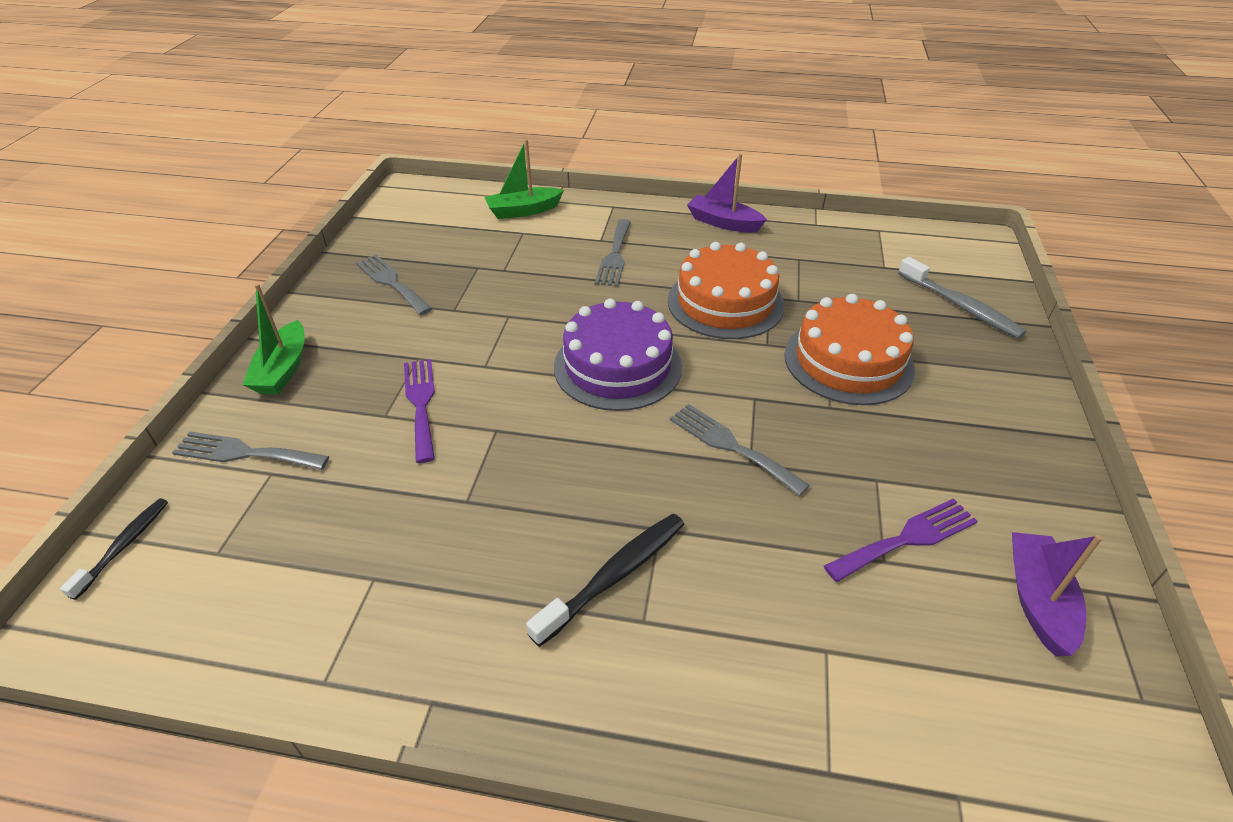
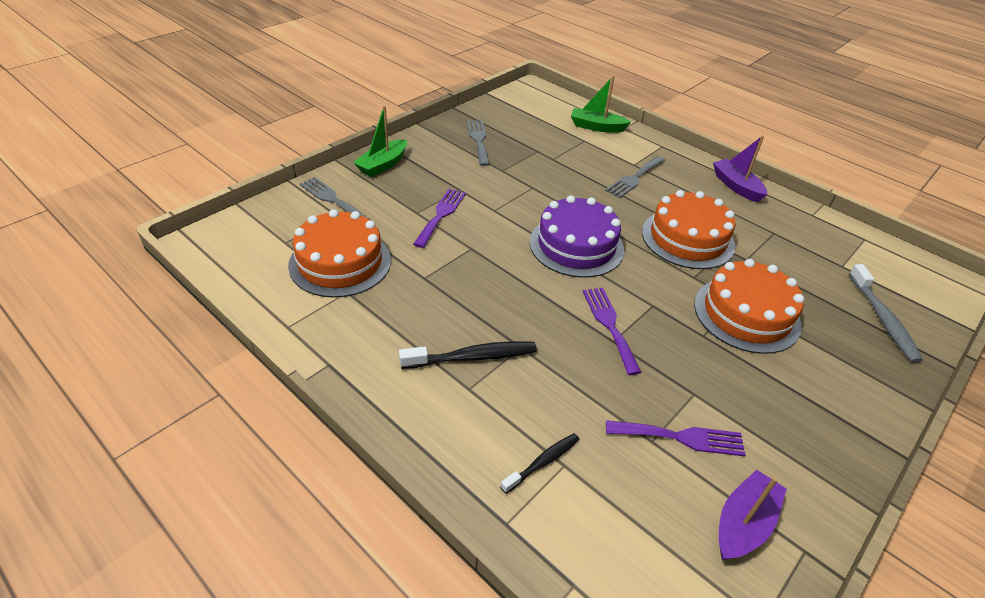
camera: 30 degrees right, 0 degrees up
black toothbrush [60,498,168,600] -> black toothbrush moved to [500,433,579,494]
grey fork [670,404,810,496] -> purple fork [583,288,641,375]
none -> orange cake [288,209,391,298]

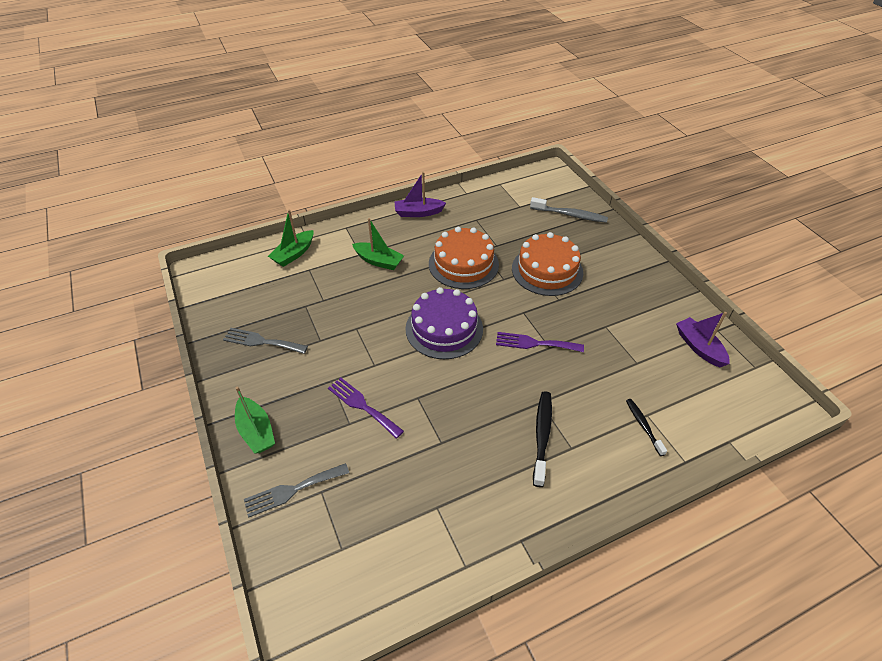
camera: 65 degrees left, 5 degrees up
orange cake [288,209,391,298] -> none
grey fork [605,156,666,198] -> green boat [352,218,404,270]
purple fork [606,420,746,457] -> none

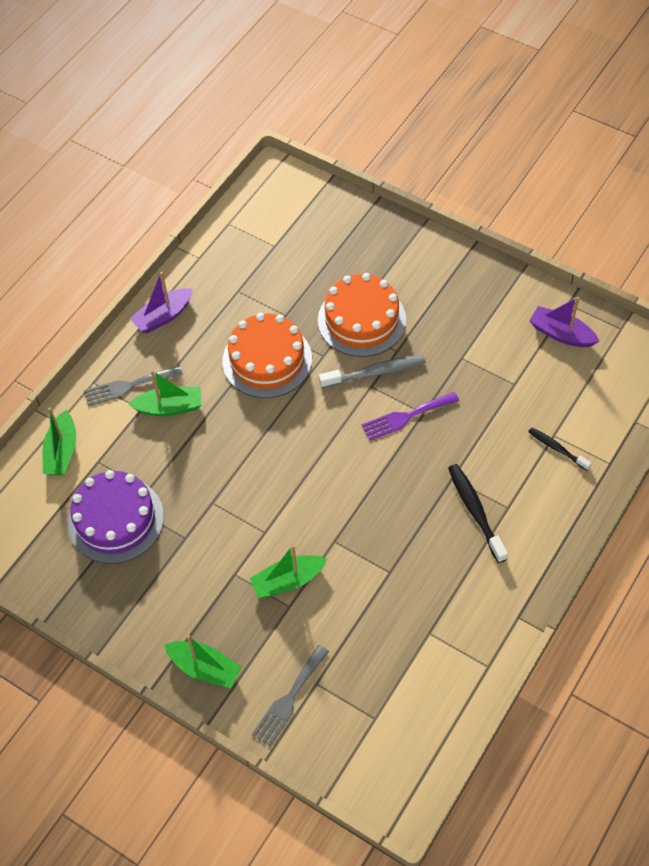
camera: 30 degrees left, 10 degrees up
grey fork [223,328,308,354] -> grey fork moved to [84,366,183,406]
purple fork [328,378,404,439] -> green boat [250,545,327,598]
purple cake [406,287,483,359] -> purple cake moved to [67,470,164,564]
grey toothbrush [530,197,608,223] -> grey toothbrush moved to [319,355,426,388]

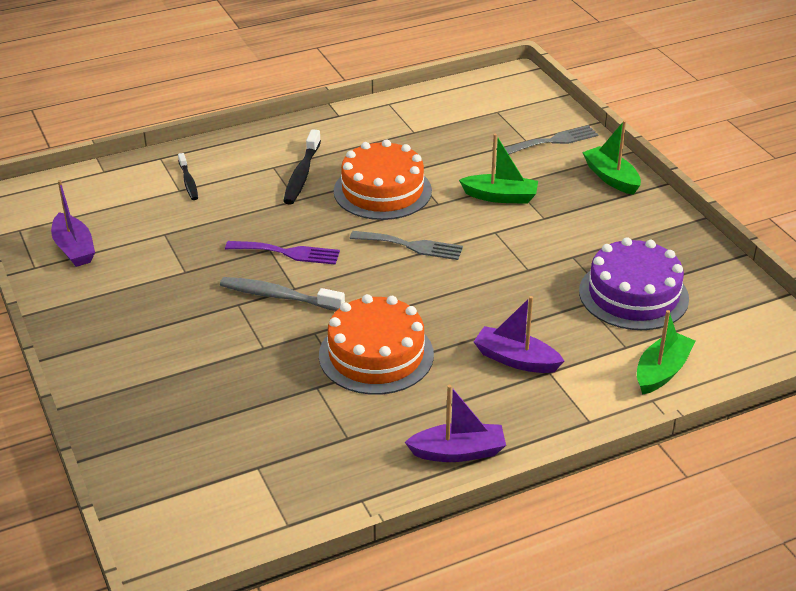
camera: 150 degrees left, 20 degrees down
grey fork [84,366,183,406] -> grey fork moved to [350,231,463,260]
green boat [128,370,202,416] -> purple boat [474,296,564,373]
orange cake [318,273,406,357] -> orange cake moved to [334,140,432,220]

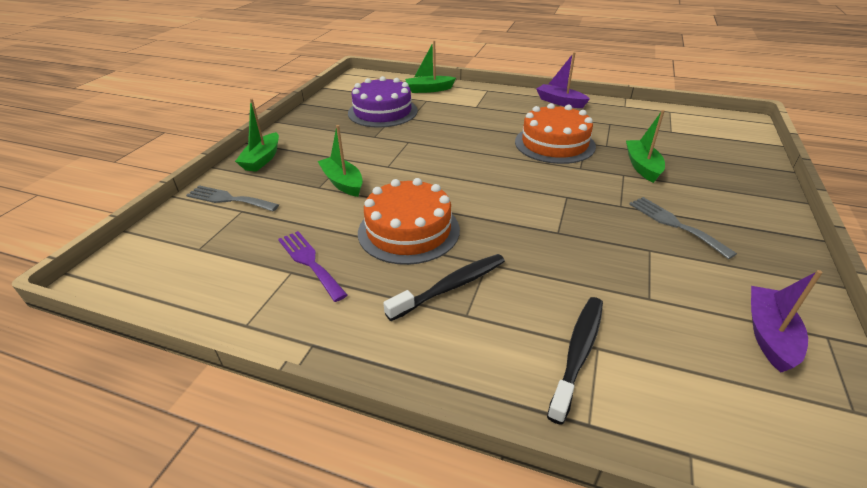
camera: 135 degrees left, 0 degrees up
black toothbrush [178,153,198,200] -> black toothbrush [547,297,603,425], size x1.58
grey toothbrush [220,277,345,311] -> none
purple fork [225,241,340,265] -> purple fork moved to [278,231,347,302]
grey fork [350,231,463,260] -> grey fork moved to [629,197,737,259]
purple boat [474,296,564,373] -> none
none -> green boat [626,110,665,183]

